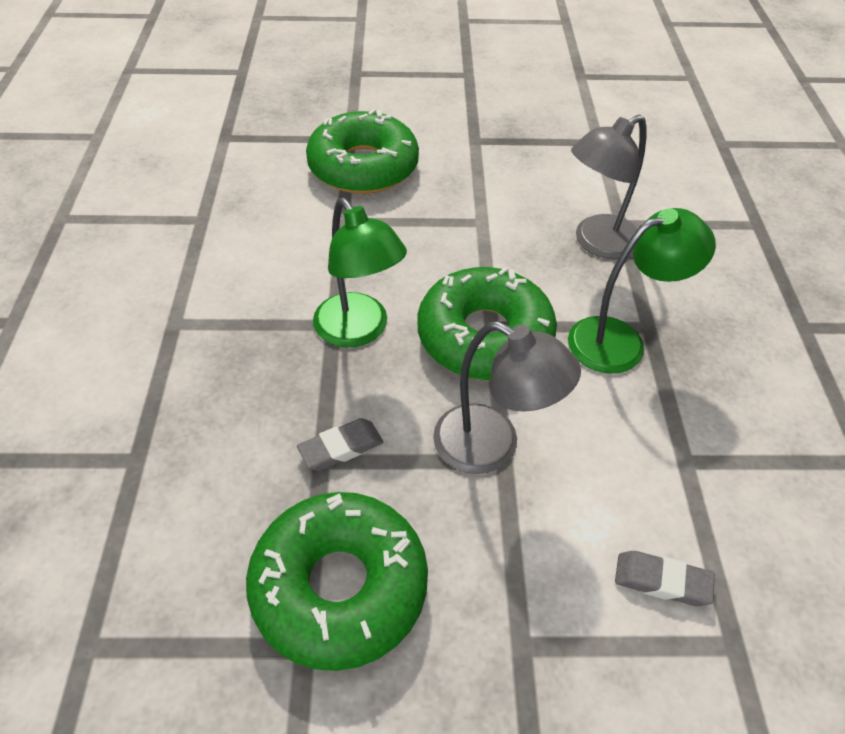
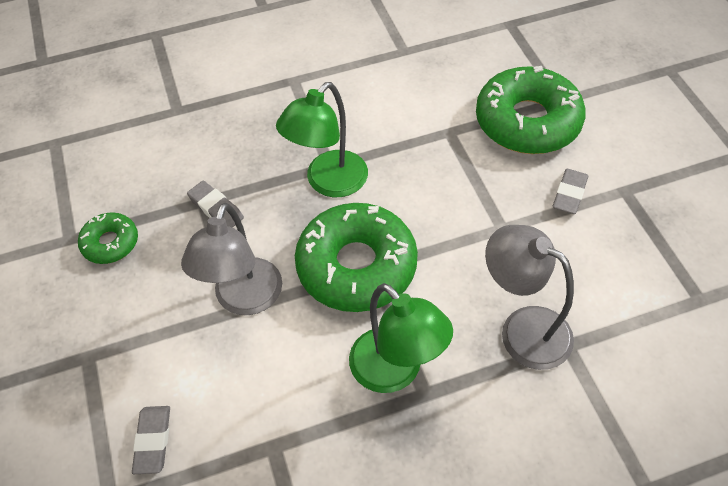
camera: 75 degrees right, 5 degrees up
green donut [246,492,428,671] -> green donut [78,212,138,264], size x0.50
none -> grey eraser [553,169,589,214]

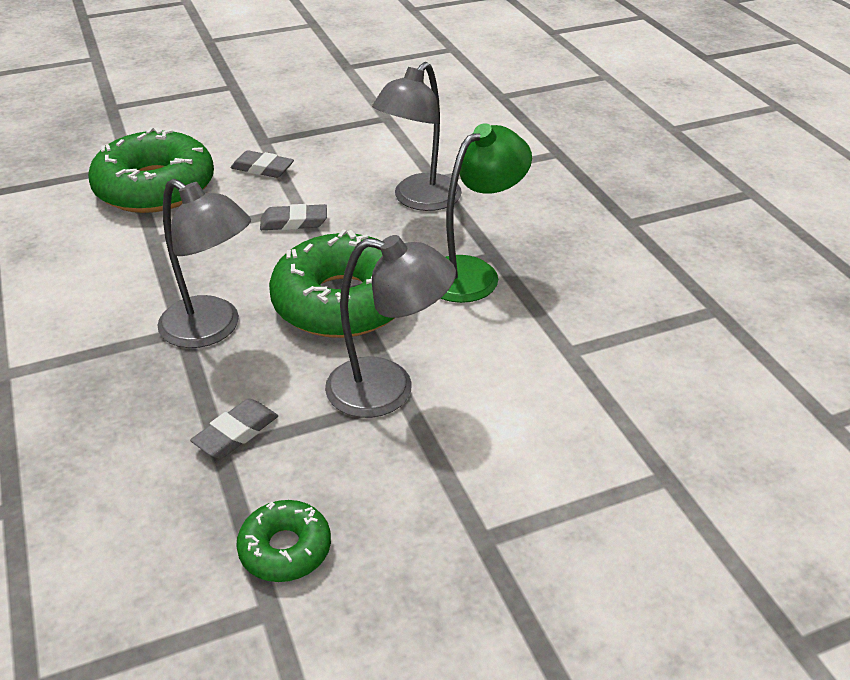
camera: 95 degrees left, 15 degrees down
grey eraser [132,406,170,474] -> grey eraser moved to [260,204,327,230]
green lamp [276,82,368,197] -> grey lamp [157,179,251,348]

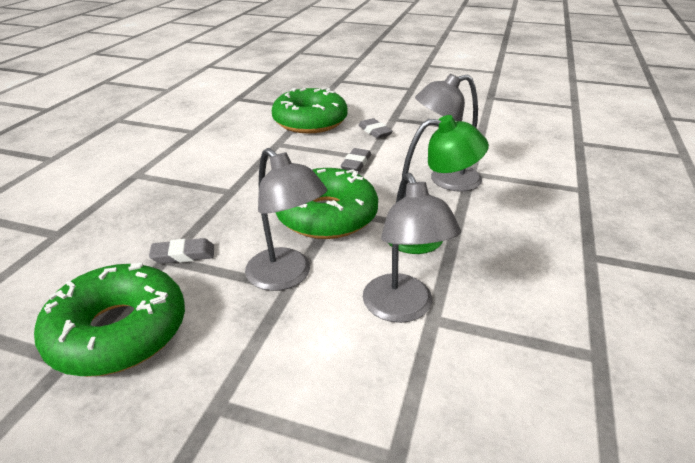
camera: 40 degrees right, 5 degrees down
grey lamp [157,179,251,348] -> grey lamp moved to [363,173,461,323]
green donut [236,500,331,582] -> green donut [34,263,185,377], size x2.01
grey eraser [260,204,327,230] -> grey eraser turned 75 degrees clockwise [340,148,371,172]

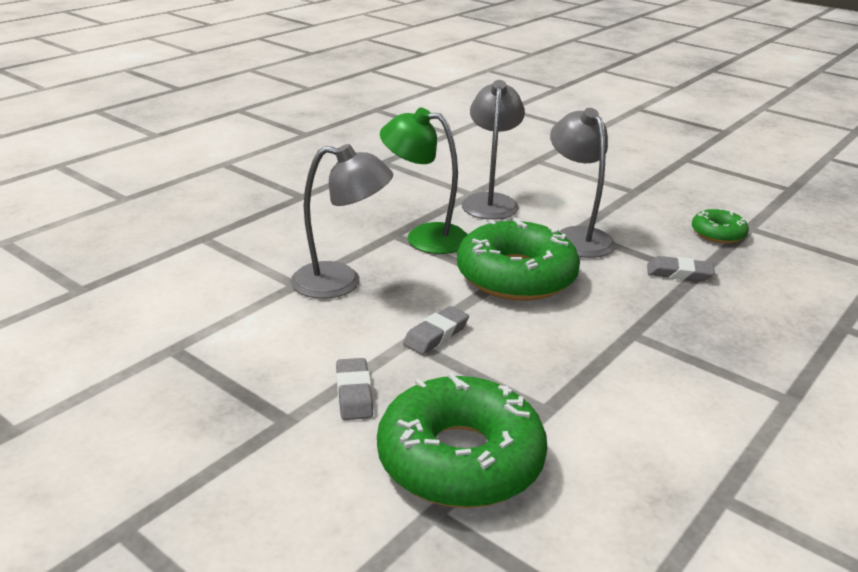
camera: 160 degrees left, 5 degrees down
green donut [34,263,185,377] -> green donut [692,208,749,243], size x0.50

